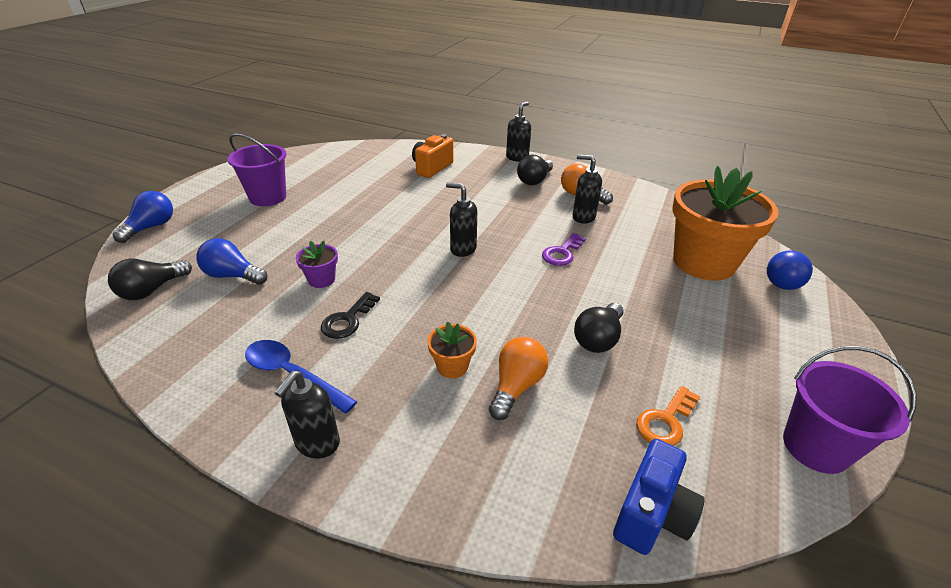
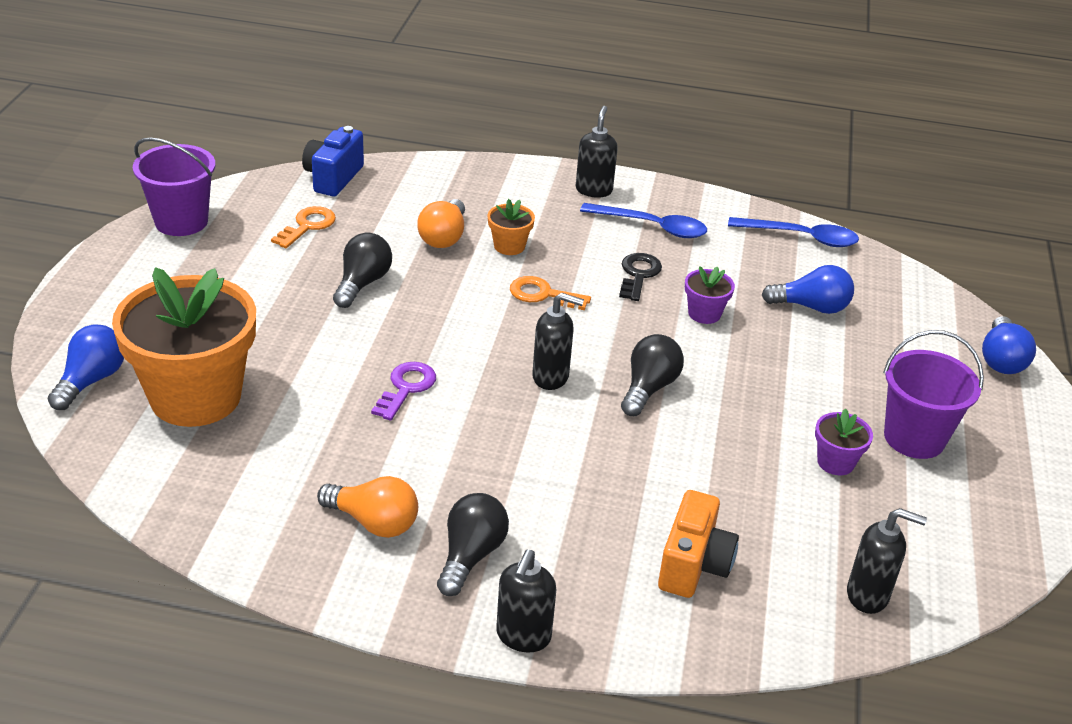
camera: 165 degrees right, 0 degrees up
black light bulb [108,259,192,300] -> black light bulb moved to [621,334,684,416]
black soap dispenser [573,155,602,224] -> black soap dispenser moved to [847,508,927,614]
none -> orange key [510,276,591,310]
none -> blue spoon [728,217,859,247]
none -> purple flower pot [815,408,873,475]

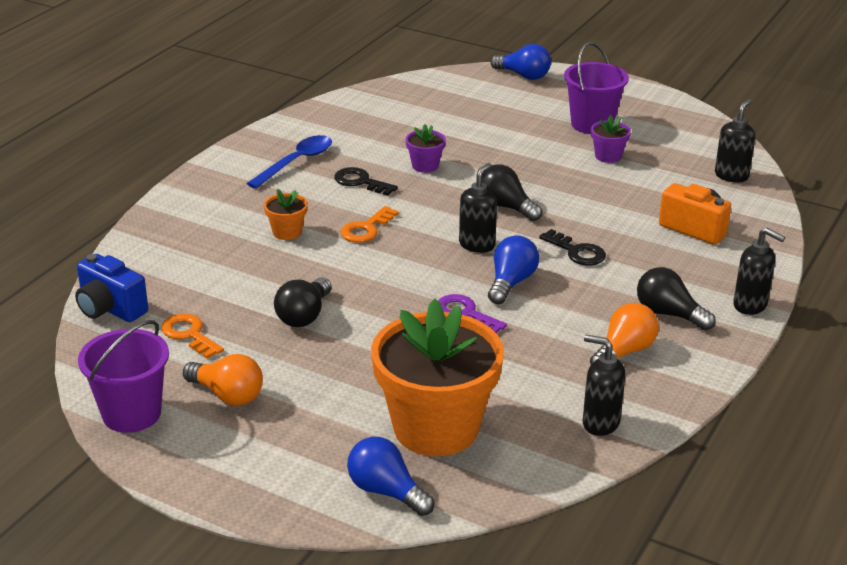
camera: 70 degrees left, 5 degrees down
black light bulb [333,233,392,308] -> black light bulb turned 105 degrees counterclockwise [274,277,332,327]
orange light bulb [417,199,465,248] -> orange light bulb moved to [183,354,263,406]
black soap dispenser [576,106,618,198] -> black soap dispenser moved to [583,335,626,436]
blue spoon [728,217,859,247] -> none
blue light bulb [762,265,854,314] -> blue light bulb moved to [488,235,539,304]
none -> black key [539,229,606,266]

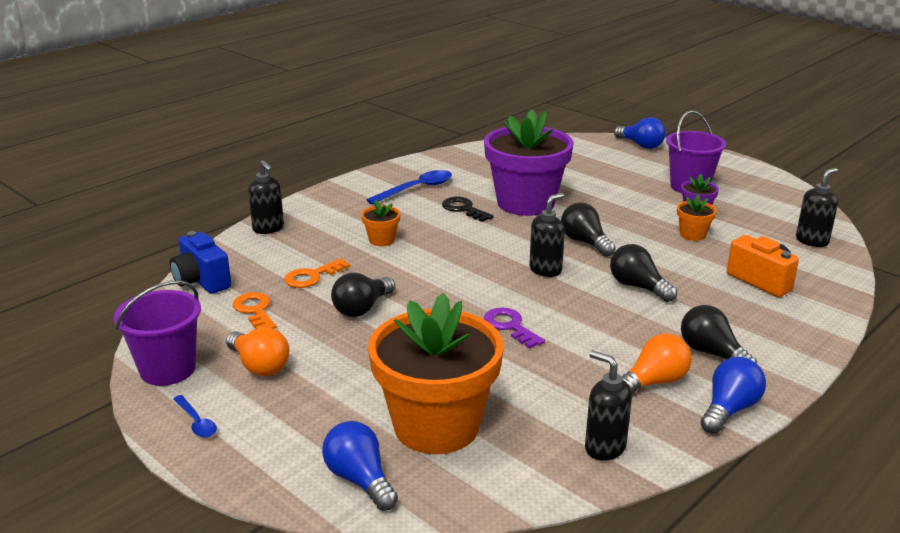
camera: 15 degrees right, 5 degrees down
orange key [341,206,399,243] -> orange key moved to [284,258,350,288]
purple flower pot [405,124,446,173] -> purple flower pot [484,109,574,216], size x2.43
blue light bulb [488,235,539,304] -> blue light bulb moved to [700,357,766,434]
black key [539,229,606,266] -> black light bulb [610,244,677,302]
black soap dispenser [733,228,785,315] -> black soap dispenser moved to [248,160,284,234]
none -> blue spoon [173,395,217,438]
none -> orange flower pot [677,194,717,241]

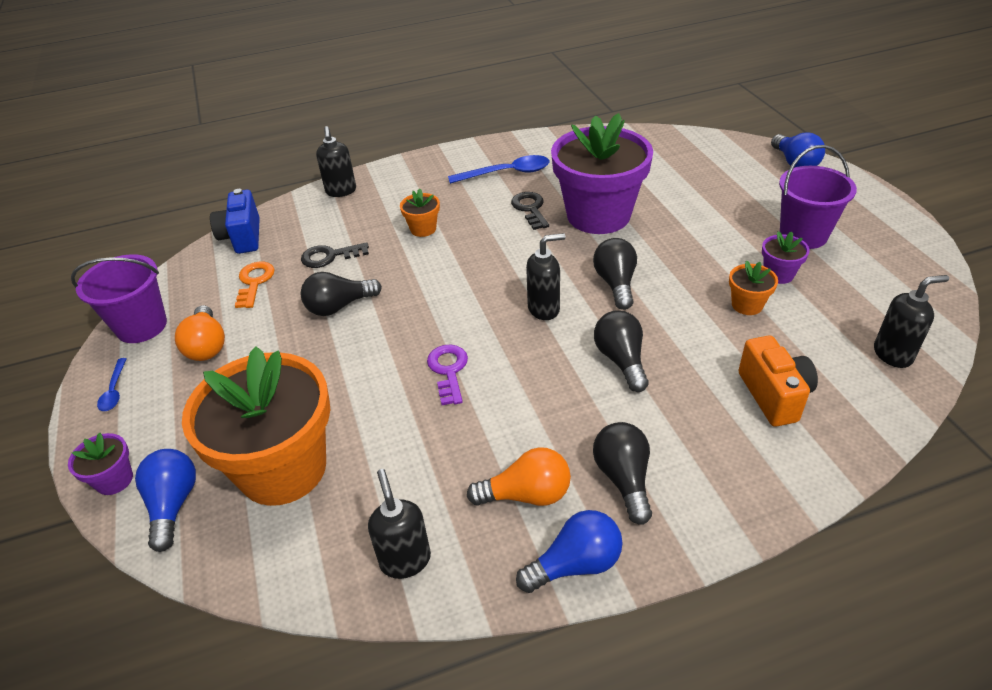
camera: 30 degrees right, 15 degrees up
orange key [284,258,350,288] -> black key [301,242,369,268]
none -> purple flower pot [68,433,133,495]

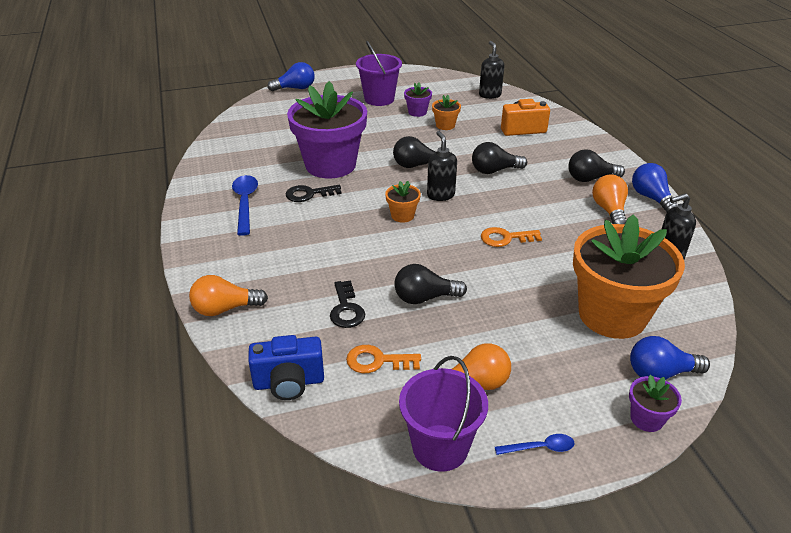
camera: 90 degrees left, 5 degrees down
black light bulb [301,272,382,316] -> black light bulb turned 105 degrees clockwise [394,264,467,304]
black soap dispenser [316,126,356,197] -> orange light bulb [189,275,268,316]
orange flower pot [400,188,440,237] -> orange flower pot moved to [385,181,421,222]
purple key [427,344,468,405] -> orange key [481,227,542,247]

